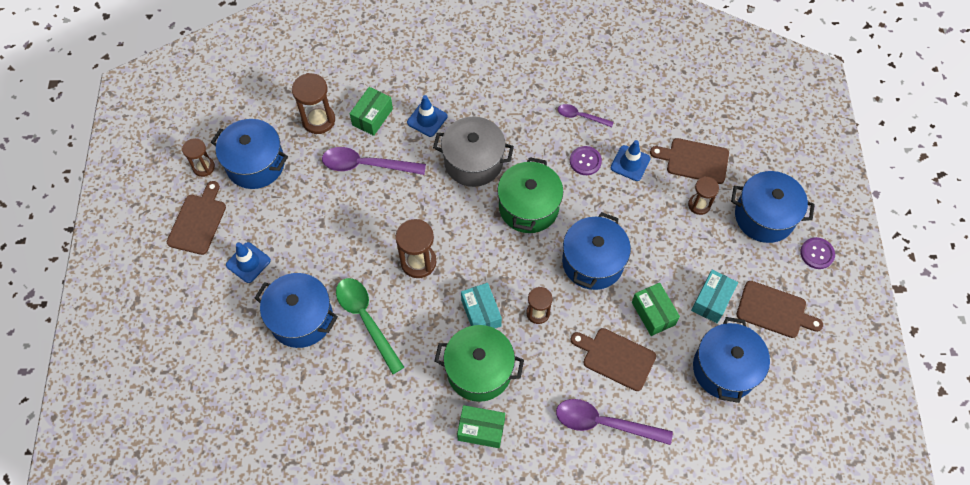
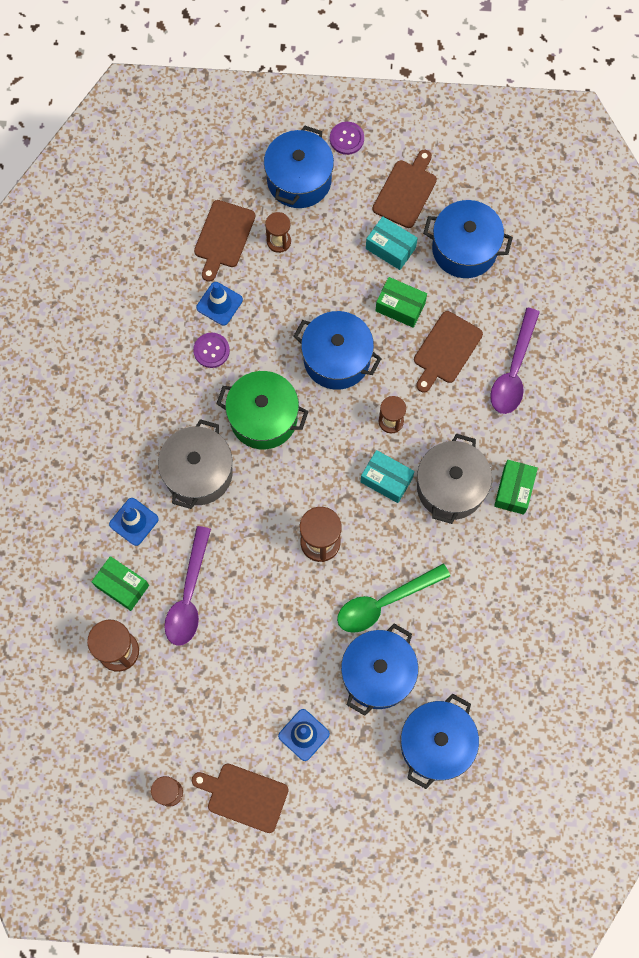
camera: 85 degrees left, 10 degrees up
blue pot [211,119,288,189] -> blue pot moved to [401,694,479,789]
green pot [435,325,524,402] -> grey pot [417,434,492,524]
turquoise box [461,283,502,328] -> turquoise box turned 45 degrees clockwise [361,450,415,503]
purple spoon [558,104,614,127] -> none
green box [632,283,680,336] -> green box turned 45 degrees clockwise [375,277,427,328]

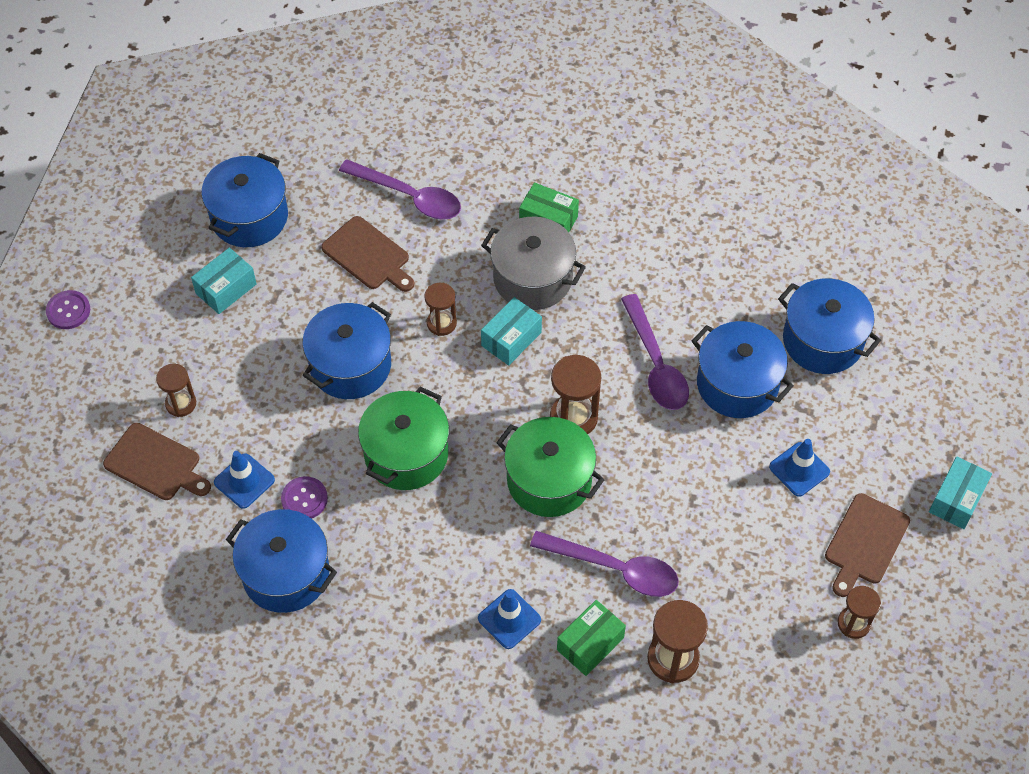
camera: 80 degrees left, 15 degrees down
grey pot [158,419,233,509] -> none
blue pot [264,126,334,208] -> blue pot moved to [226,509,337,613]
green spoon [337,563,450,633] -> purple spoon [621,294,689,410]
brown cutting board [372,150,437,228] -> none
green box [375,277,427,328] -> none
none -> green pot [496,417,605,517]
none -> turquoise box [929,456,992,529]

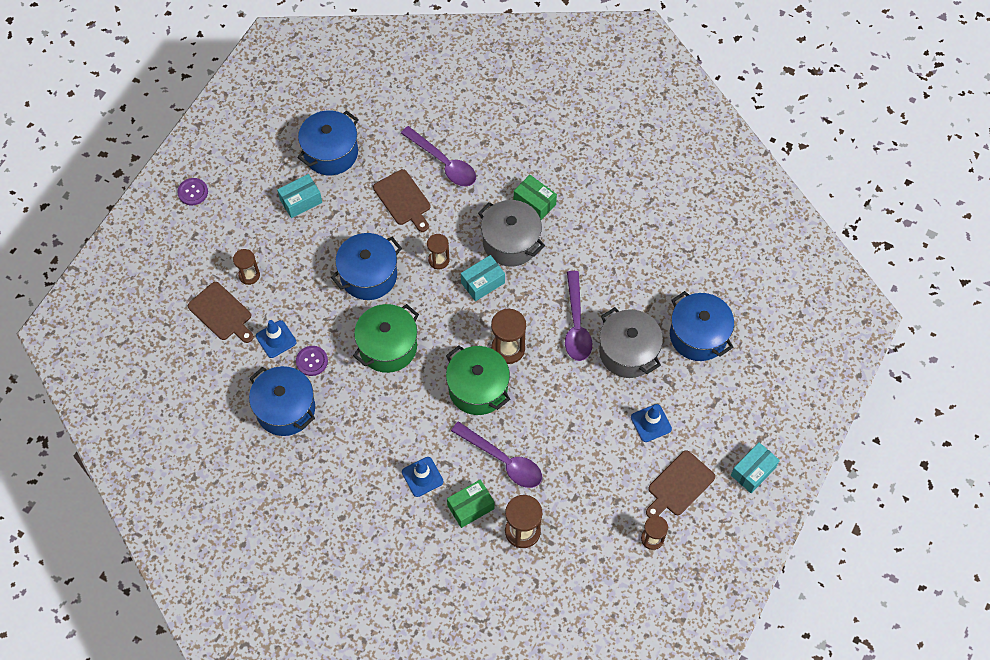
camera: 15 degrees right, 5 degrees up
blue pot [692,321,794,418] -> grey pot [599,307,663,378]

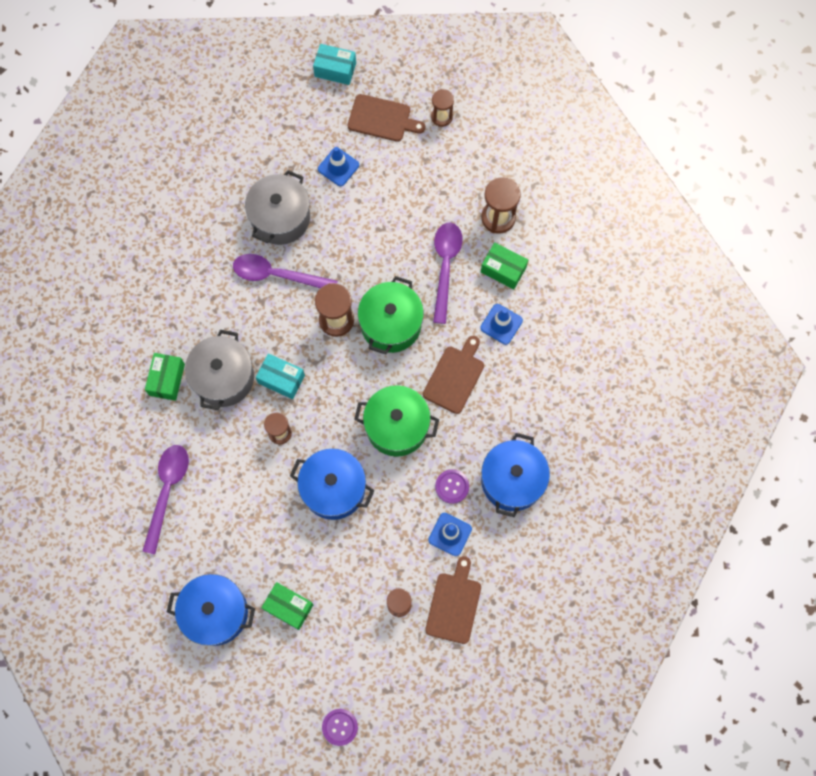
camera: 120 degrees left, 10 degrees up
turquoise box [277,174,322,218] -> green box [261,582,314,630]
brown cutting board [373,169,431,232] -> brown cutting board moved to [423,336,484,414]
purple spoon [565,271,592,361] -> purple spoon turned 135 degrees counterclockwise [233,254,338,288]
blue pot [670,291,734,361] -> none

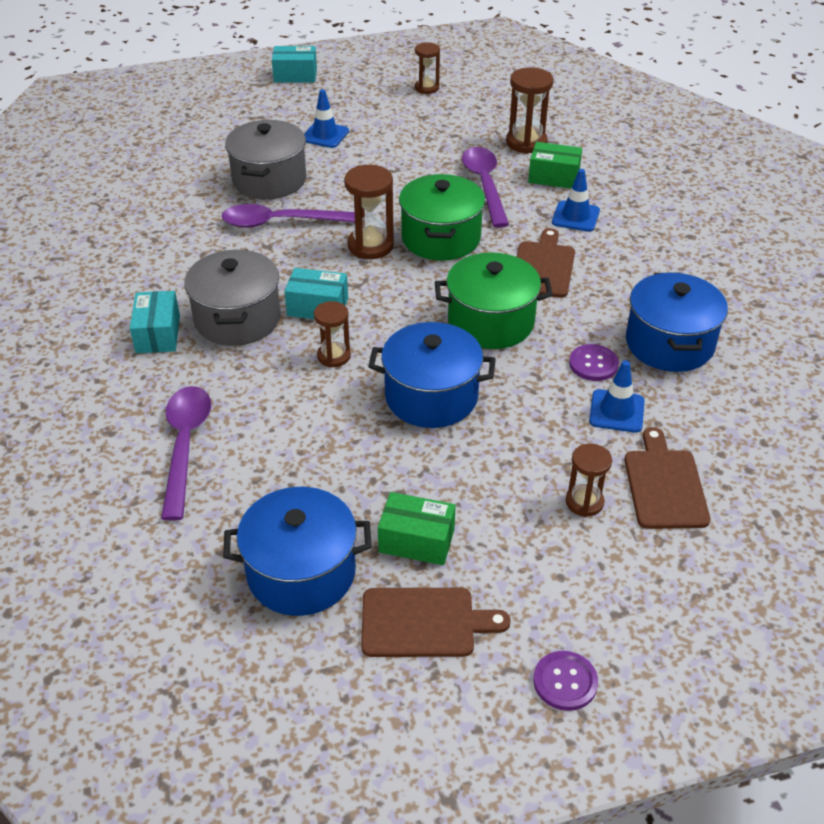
camera: 15 degrees left, 30 degrees down
green box [145,353,185,401] -> turquoise box [130,291,180,353]
brown cutting board [348,94,425,142] -> brown cutting board moved to [361,588,511,657]

